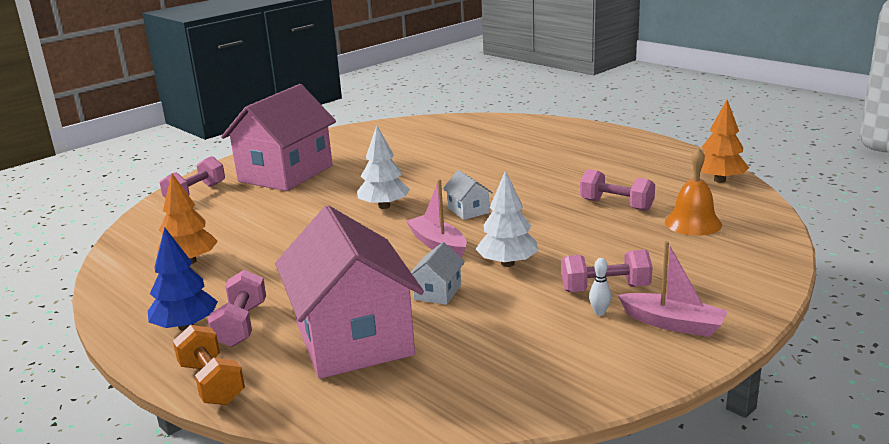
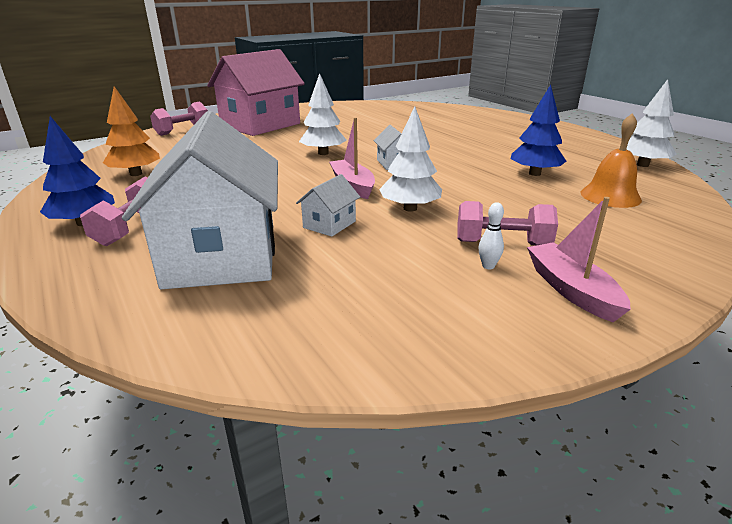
camera: 10 degrees right, 5 degrees up
orange dumbbell [173,325,245,405] -> none
pink house [275,205,424,379] -> white house [122,111,278,289]
pink dumbbell [580,169,655,211] -> blue tree [511,85,566,176]
pink boat [618,241,728,337] -> pink boat turned 150 degrees counterclockwise [527,197,631,322]
orange tree [701,100,749,183] -> white tree [626,79,677,167]

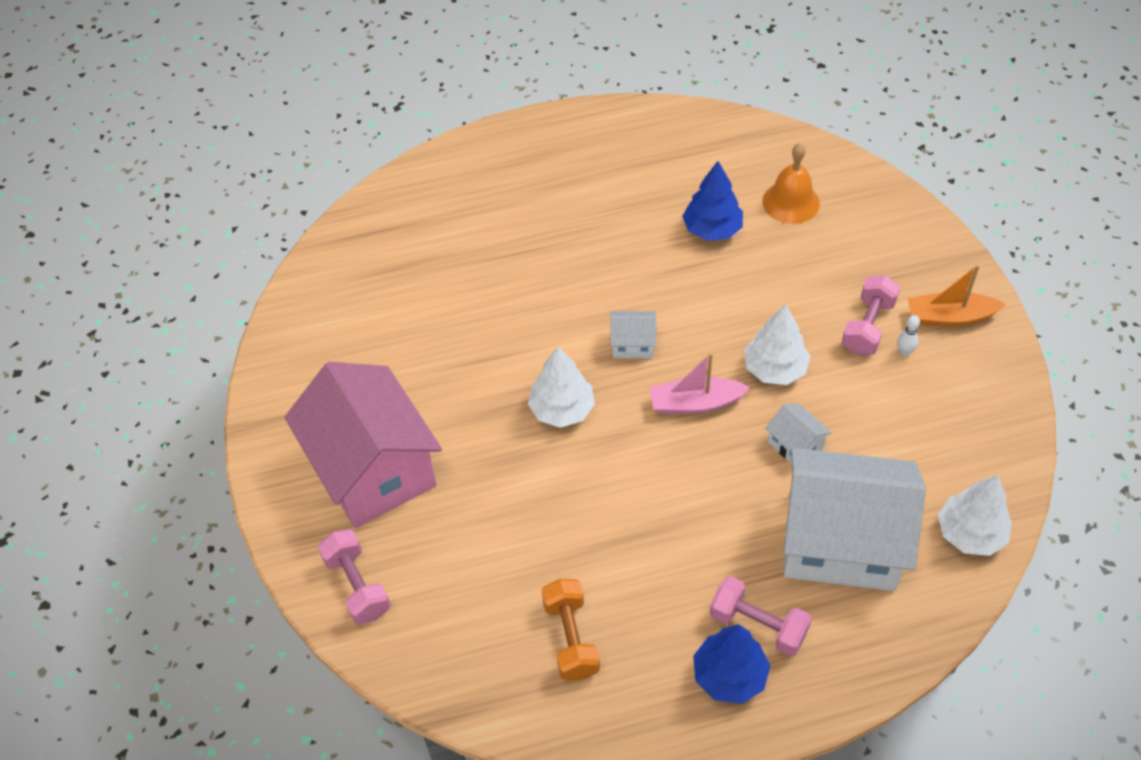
camera: 70 degrees left, 25 degrees up
orange tree [103,86,160,176] -> orange dumbbell [542,579,600,680]
pink boat [527,197,631,322] -> orange boat [907,264,1006,327]
white tree [626,79,677,167] -> white tree moved to [938,474,1012,556]

